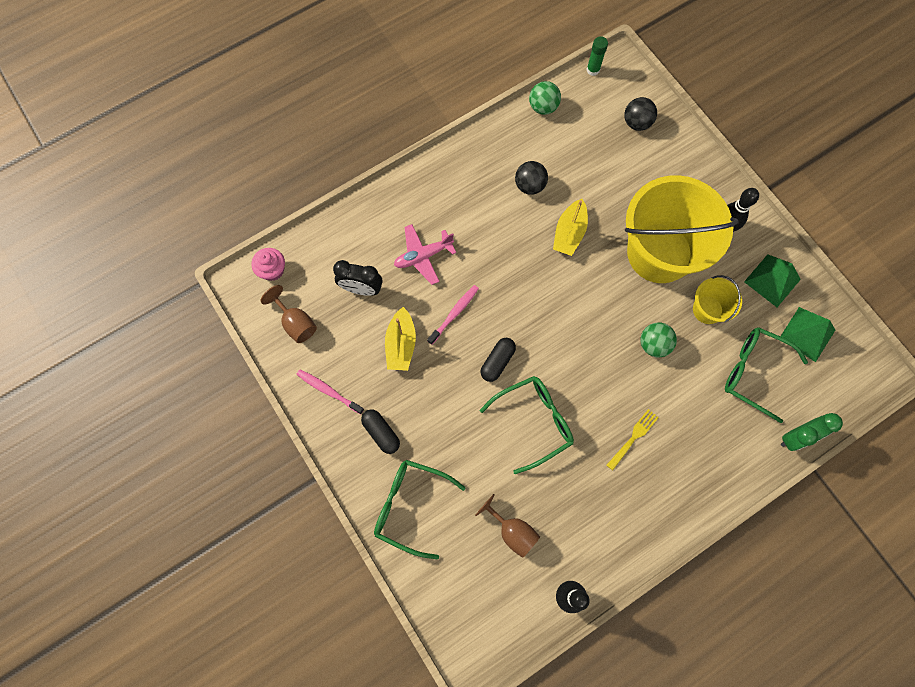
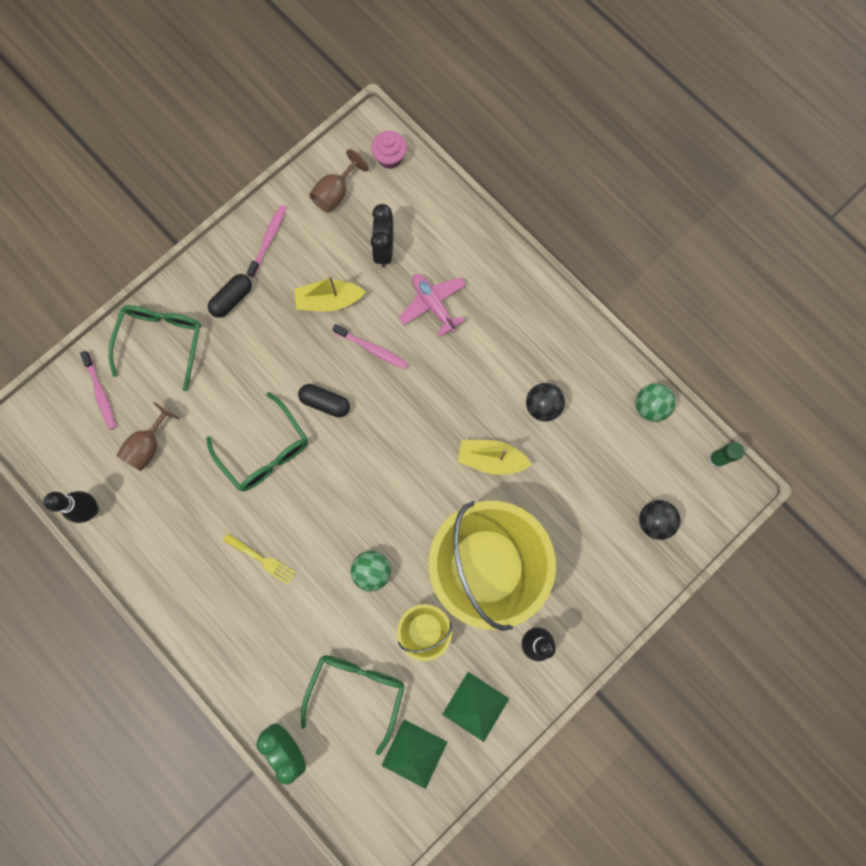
camera: 80 degrees right, 5 degrees up
none -> pink toothbrush [80,351,116,430]

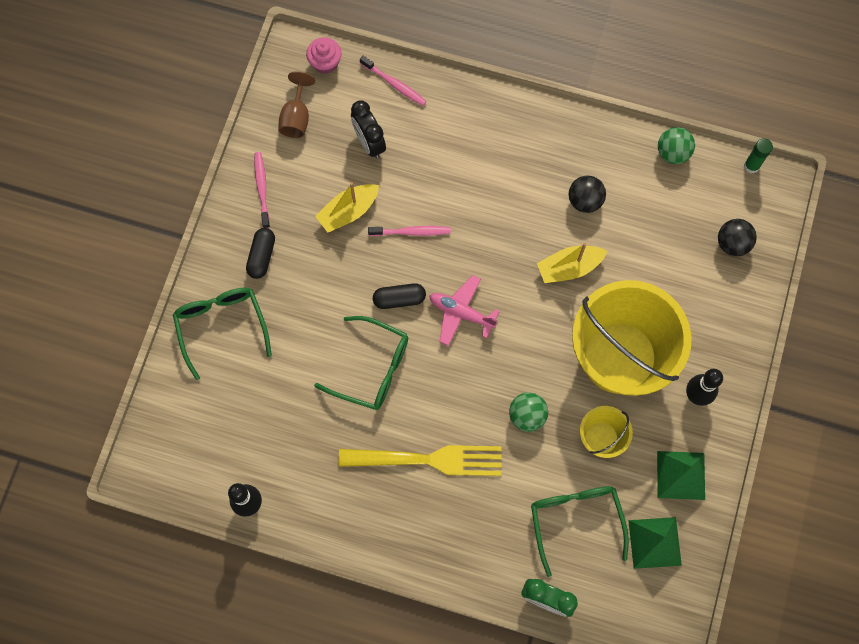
camera: 30 degrees left, 5 degrees down
pink toothbrush [80,351,116,430] -> pink toothbrush moved to [360,56,427,106]
brown goblet [116,402,180,471] -> none
yellow fork [223,533,297,585] -> yellow fork [339,445,502,476], size x2.04
pink plane [399,274,466,337] -> pink plane moved to [429,275,500,346]

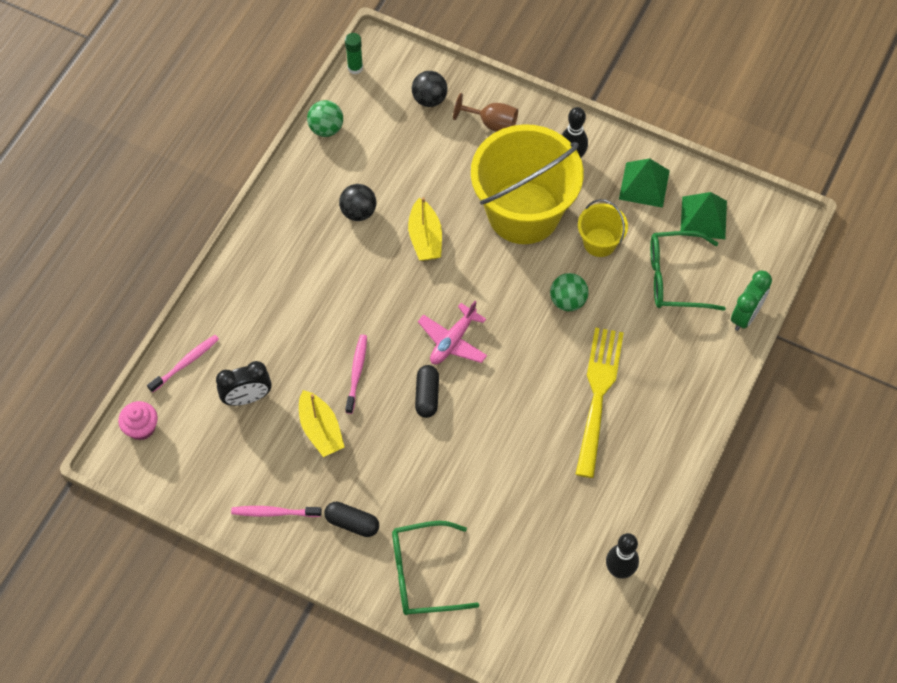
camera: 80 degrees left, 10 degrees down
brown goblet [278,71,315,138] -> brown goblet moved to [453,93,518,132]
green glasses [314,316,408,410] -> none

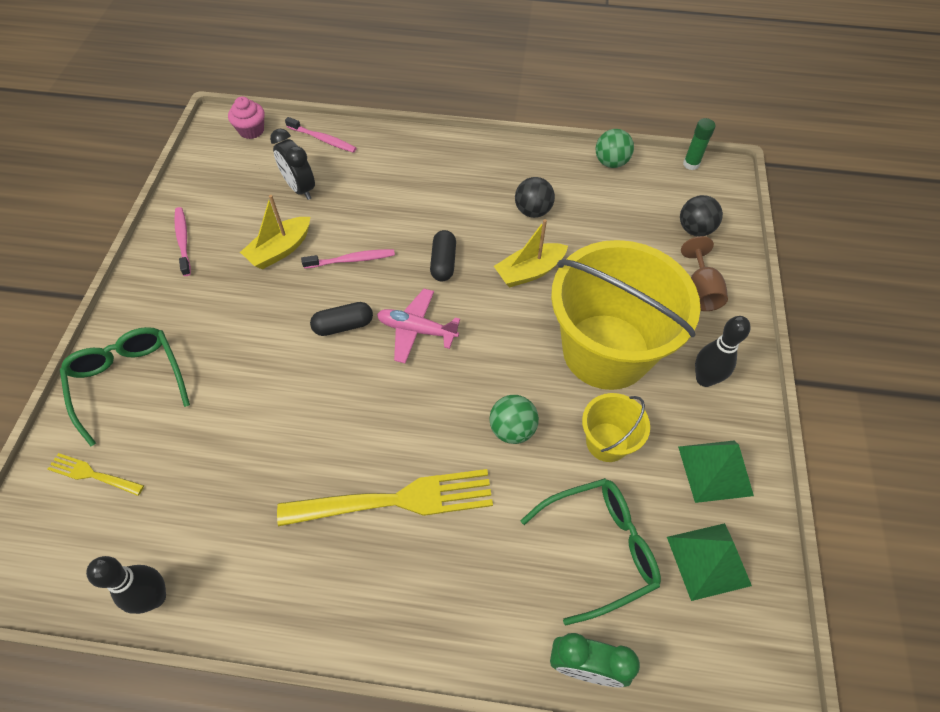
camera: 70 degrees right, 5 degrees down
black capsule [324,502,379,537] -> black capsule moved to [430,230,456,281]
green glasses [650,231,726,311] -> green glasses turned 90 degrees clockwise [521,478,661,625]
none -> yellow fork [47,453,144,496]

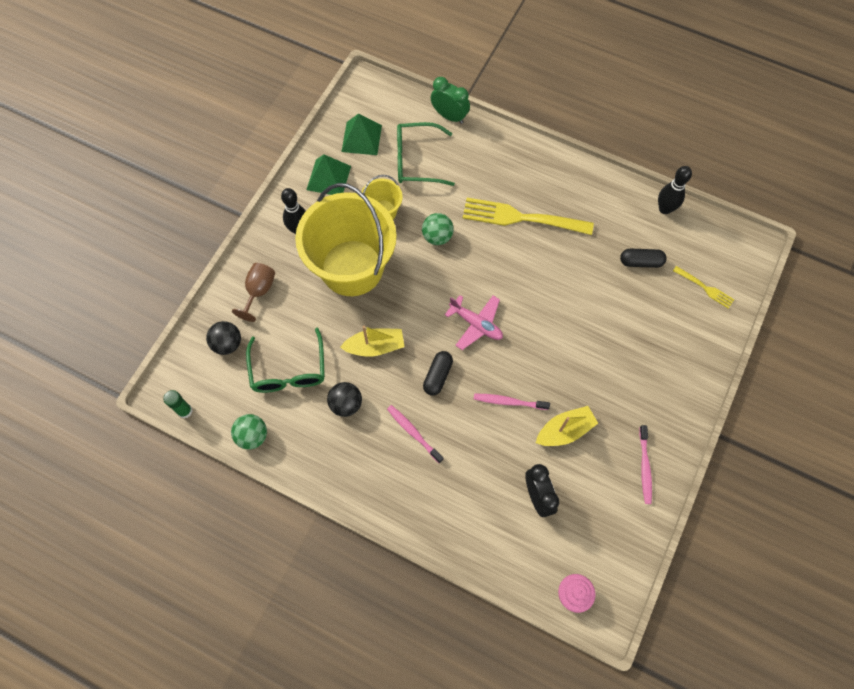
camera: 160 degrees left, 10 degrees up
green glasses [60,327,190,446] -> green glasses moved to [246,328,325,393]
pink toothbrush [285,117,357,153] -> pink toothbrush moved to [387,405,443,463]
black capsule [310,302,373,336] -> black capsule moved to [620,249,667,268]

